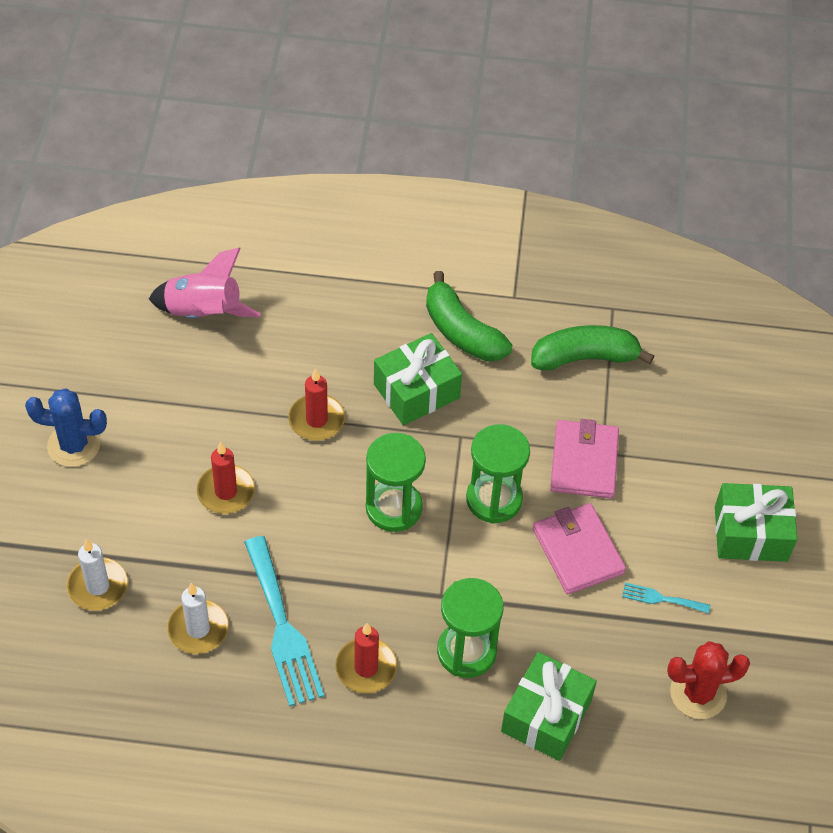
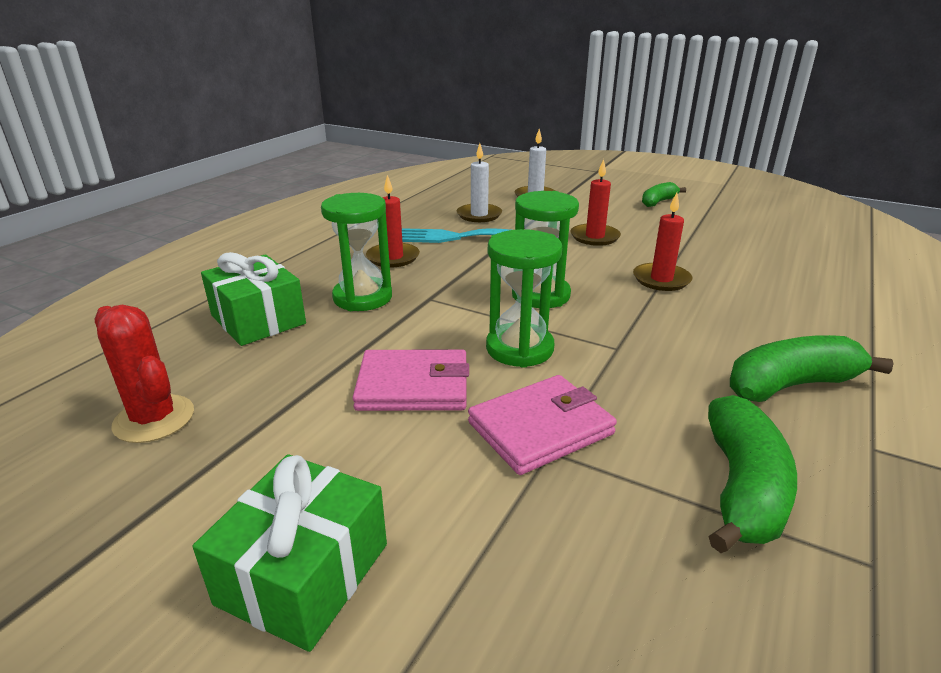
camera: 115 degrees right, 25 degrees down
blue cactus [25,389,107,467] -> green banana [642,182,686,207]
pink rocket [149,248,261,319] -> none
green gift [374,333,462,425] -> none
pink wallet [550,419,619,498] -> pink wallet turned 60 degrees counterclockwise [468,375,617,475]
turquoise fork [622,583,710,613] -> none
red cactus [667,641,750,719] -> red cactus turned 60 degrees counterclockwise [95,305,194,443]

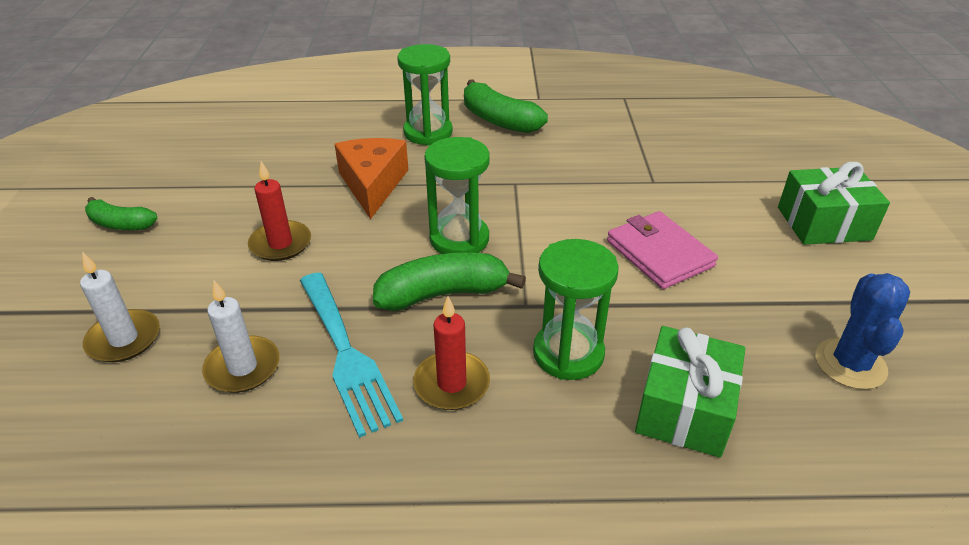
camera: 120 degrees left, 10 degrees up
red cactus [95,305,194,443] -> blue cactus [815,273,910,390]
pink wallet [468,375,617,475] -> none
green hourglass [486,229,562,368] -> green hourglass moved to [397,44,453,146]
red candle [633,193,693,291] -> orange cheese [335,138,408,219]
green banana [708,395,797,553] -> green banana moved to [373,252,526,311]

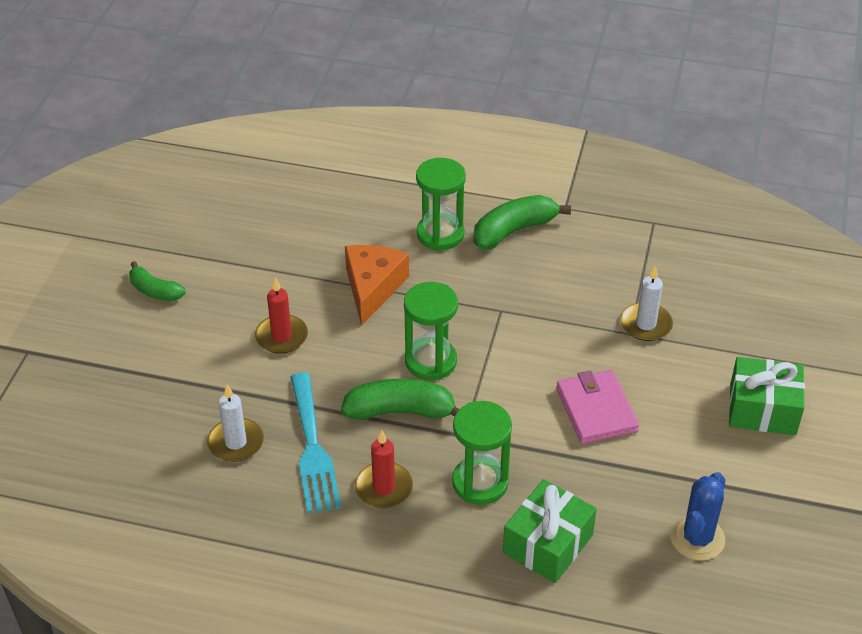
camera: 15 degrees right, 5 degrees up
white candle [80,253,160,362] -> white candle moved to [620,266,673,341]
green banana [464,79,548,133] -> green banana turned 90 degrees clockwise [473,195,571,249]

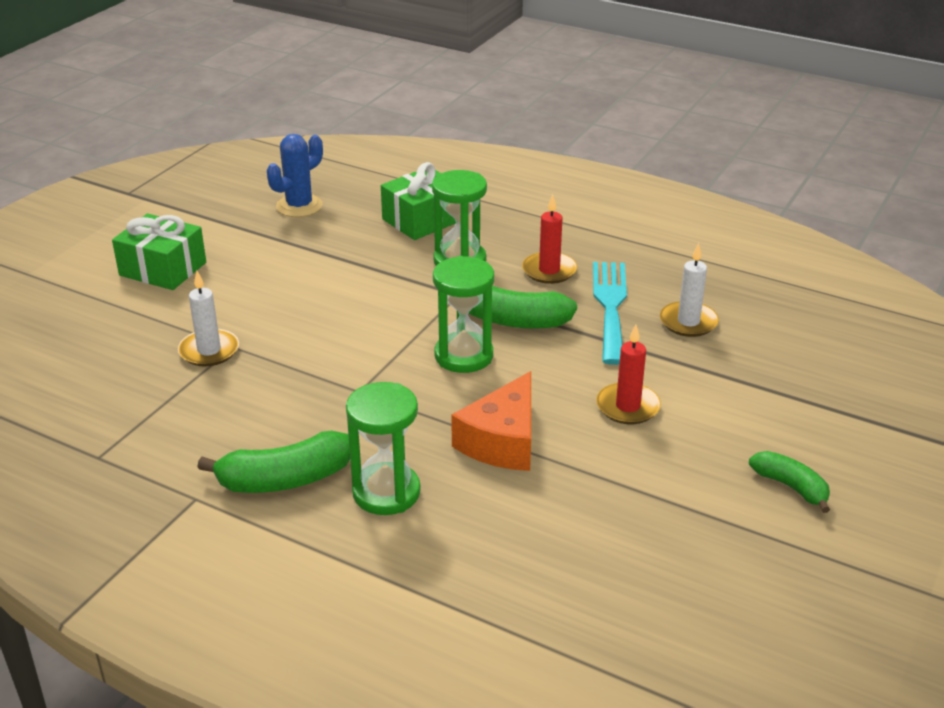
camera: 165 degrees left, 10 degrees down
pink wallet [556,370,639,444] -> none

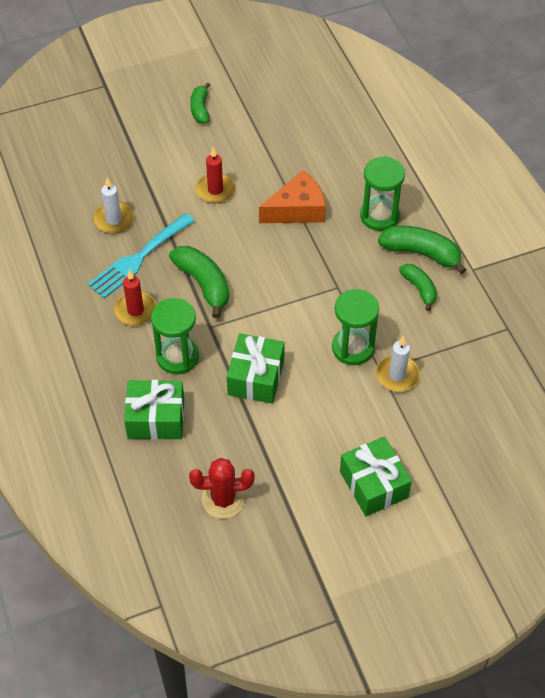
camera: 140 degrees left, 20 degrees up
blue cactus [267,134,323,217] -> red cactus [189,458,255,519]
green hourglass [433,256,494,373] -> green hourglass moved to [332,289,379,365]
none -> green gift [227,334,285,404]
none -> green banana [399,264,437,311]

